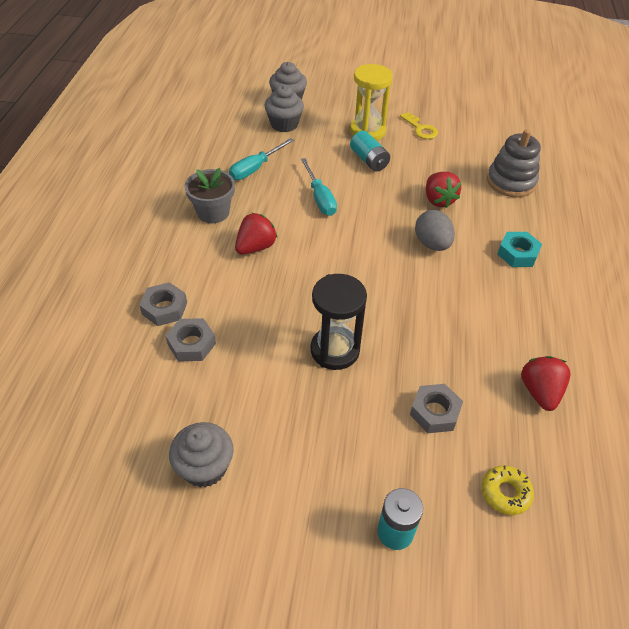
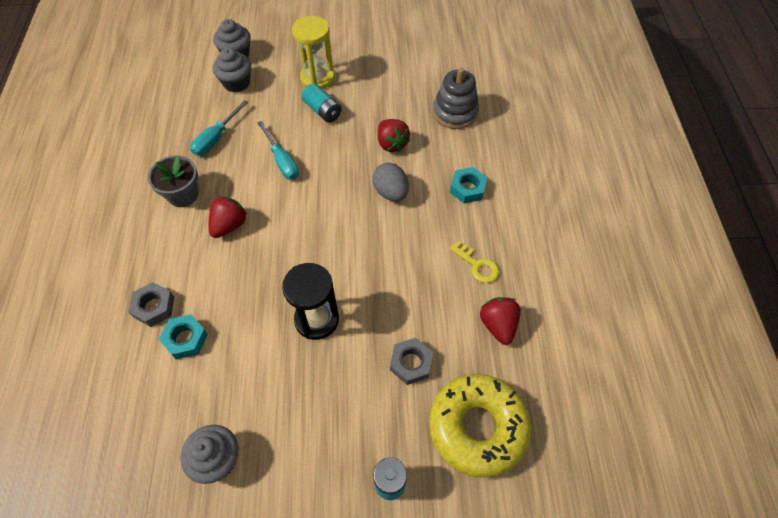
camera: 10 degrees left, 10 degrees up
grey nut [165,318,216,362] -> turquoise nut [159,314,208,360]
yellow key [400,112,438,139] -> yellow key moved to [450,240,499,283]
yellow donut [482,465,534,515] -> yellow donut [429,374,531,478], size x2.30

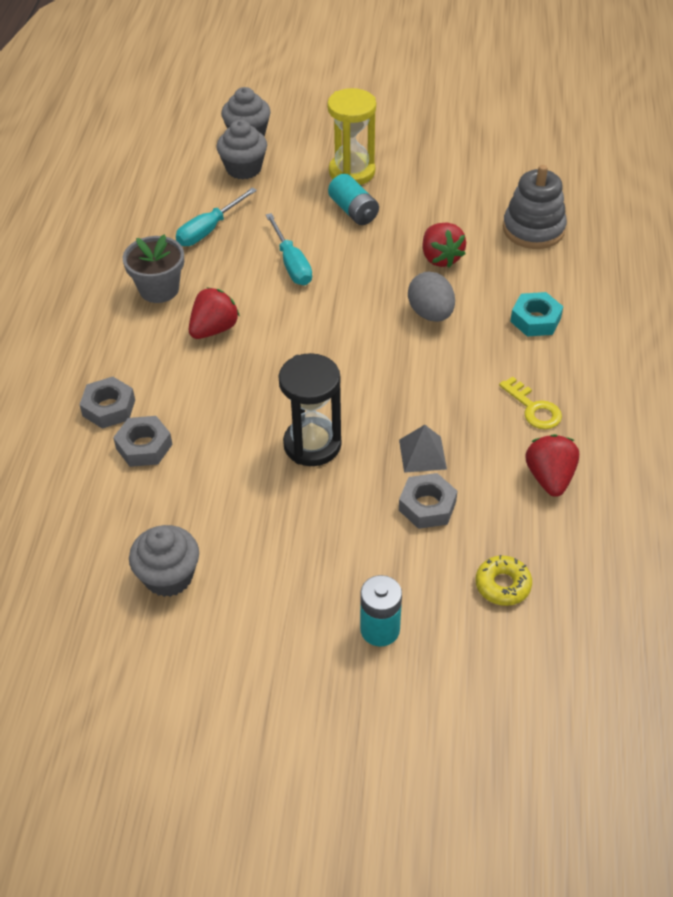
camera: 10 degrees right, 10 degrees down
turquoise nut [159,314,208,360] -> grey nut [113,416,173,467]
yellow donut [429,374,531,478] -> yellow donut [476,555,532,606], size x0.43
none -> grey pyramid [399,425,447,473]

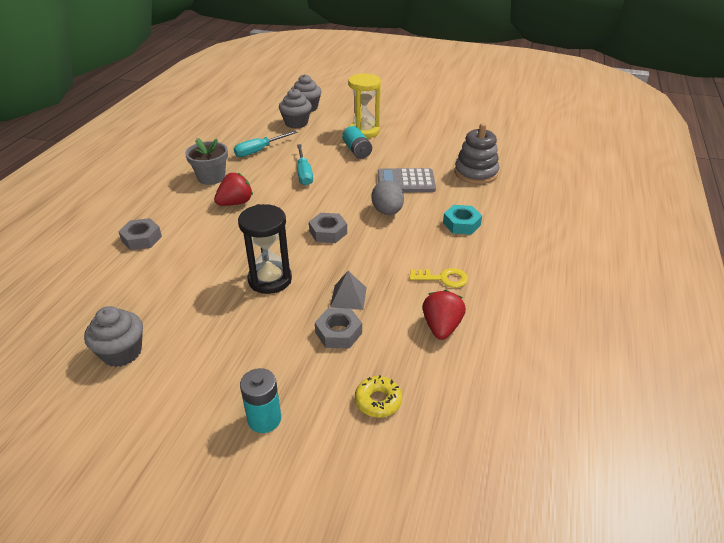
camera: 10 degrees right, 10 degrees down
grey nut [113,416,173,467] -> grey nut moved to [309,213,347,243]
red strawberry [423,223,466,268] -> grey calculator [378,168,436,192]
yellow key [499,376,562,429] -> yellow key turned 60 degrees counterclockwise [409,268,468,288]

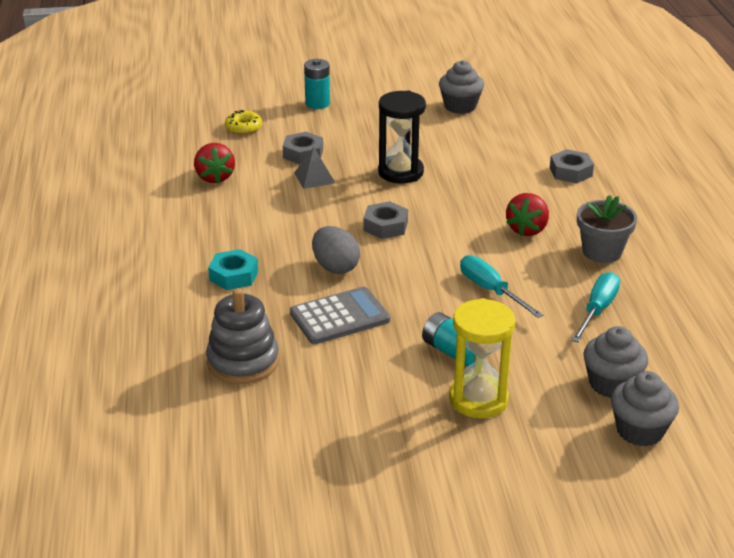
camera: 155 degrees right, 5 degrees down
yellow key [409,268,468,288] -> none

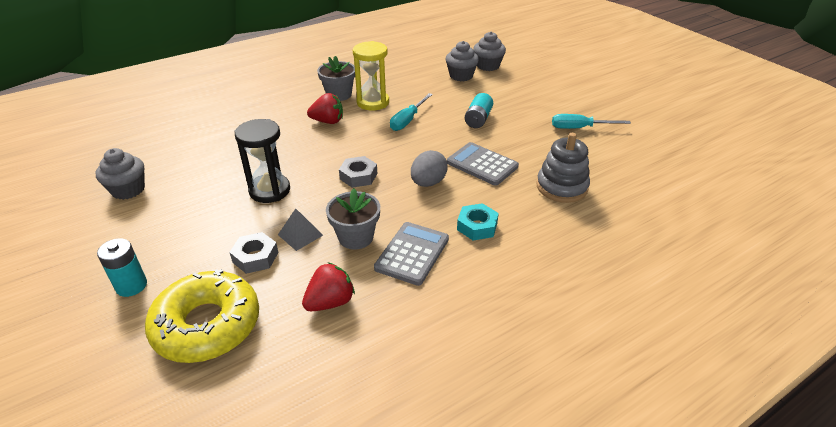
camera: 115 degrees left, 5 degrees up
yellow donut [225,110,262,135] -> yellow donut [145,269,259,363], size x2.30
yellow hourglass [449,298,515,418] -> yellow hourglass moved to [353,41,389,110]
grey nut [550,149,594,183] -> none
turquoise screwdriver [571,272,620,343] -> turquoise screwdriver moved to [552,114,631,129]
none -> grey flower pot [326,188,380,250]
none -> grey calculator [374,222,449,286]

